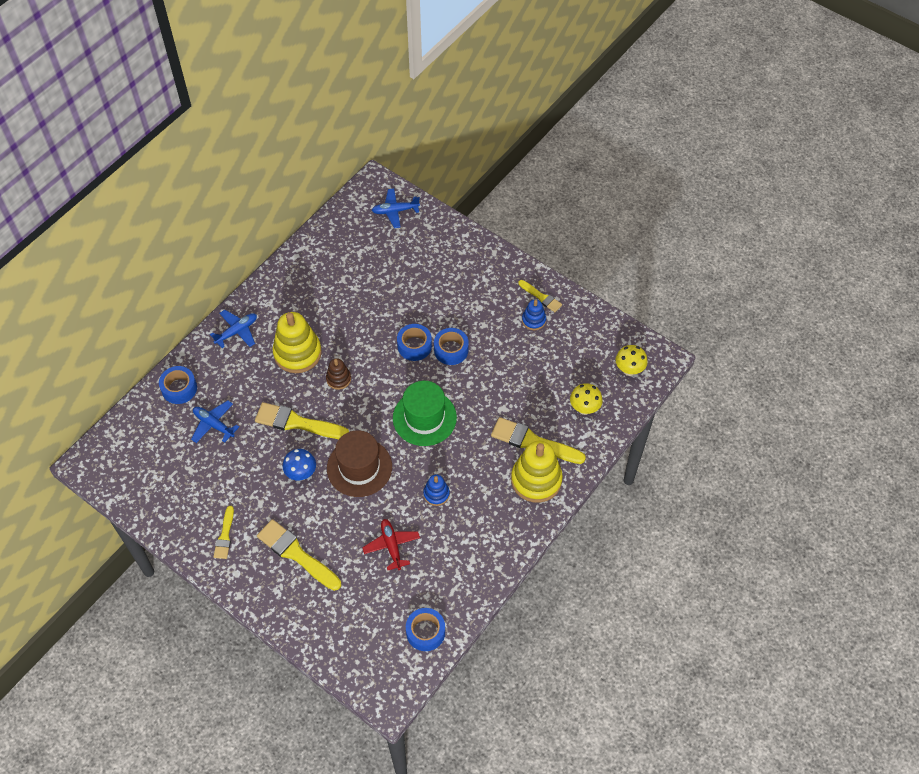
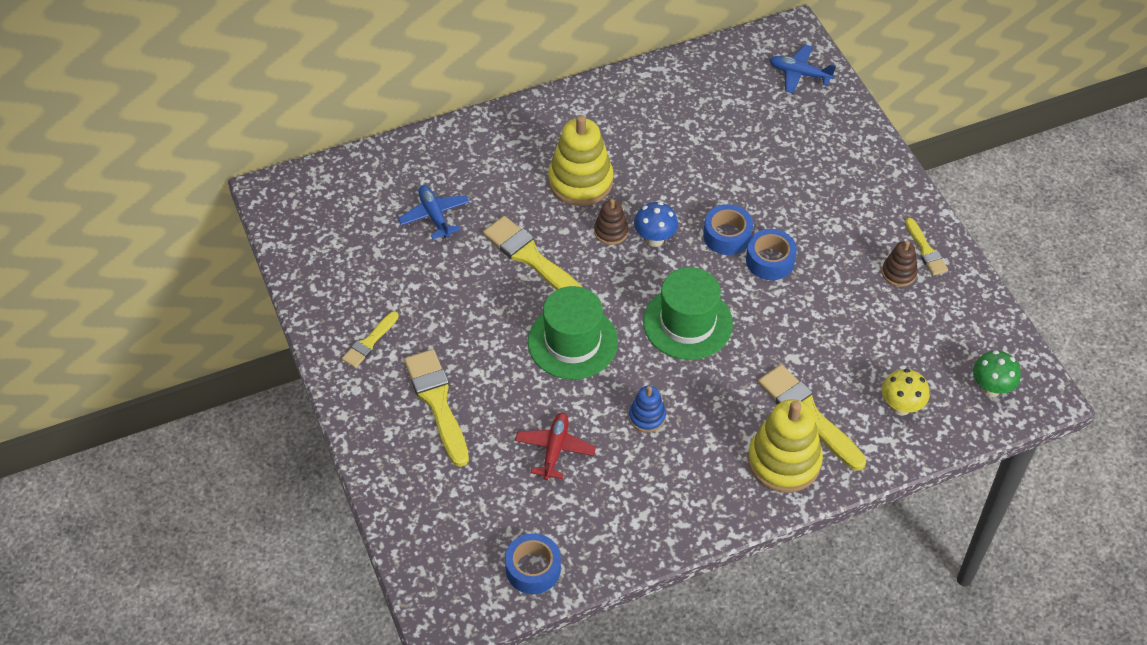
camera: 30 degrees right, 5 degrees down
blue tape [159,366,197,404] -> none
blue plane [210,310,257,348] -> none
blue mushroom [283,449,316,481] -> blue mushroom moved to [634,202,678,247]
brown hat [327,430,392,497] -> green hat [528,286,618,380]
blue stacking toy [522,299,546,330] -> brown stacking toy [882,241,918,287]
yellow mushroom [616,345,648,376] -> green mushroom [973,350,1021,397]

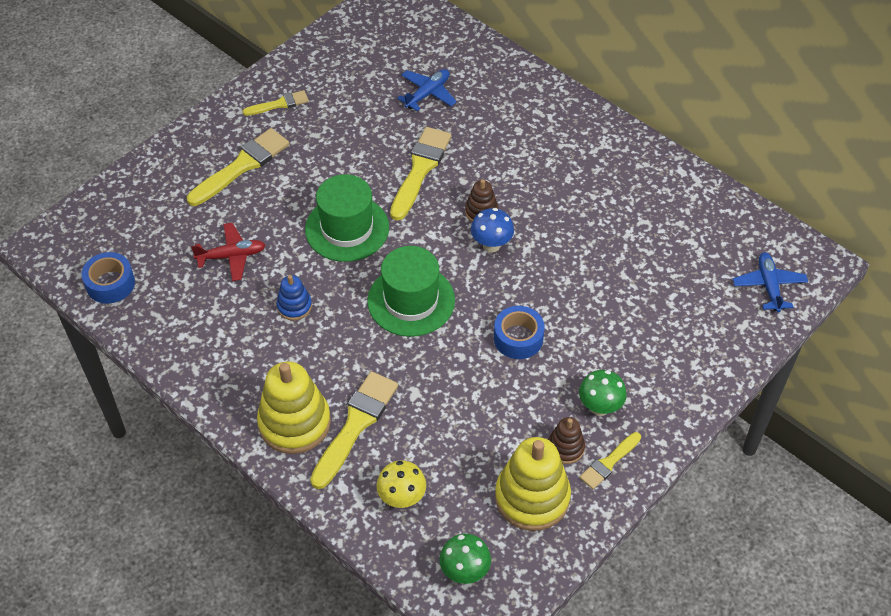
camera: 65 degrees right, 0 degrees up
yellow brush [342,311,399,368] -> yellow brush turned 150 degrees clockwise [243,90,309,116]
yellow stacking toy [548,115,613,206] -> yellow stacking toy moved to [495,437,571,531]
blue tape [703,204,753,255] -> none
none -> green mushroom [579,370,627,416]

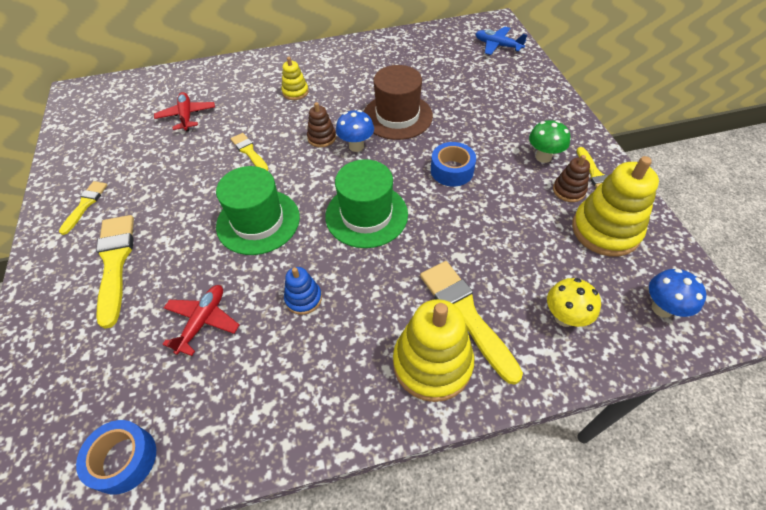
camera: 55 degrees left, 0 degrees up
yellow brush [390,127,451,221] -> yellow brush [231,133,269,171], size x0.57
blue plane [397,69,457,111] -> red plane [154,92,215,131]
green mushroom [439,533,491,584] -> blue mushroom [649,268,706,318]
none -> yellow stacking toy [282,57,309,100]
none -> brown hat [364,65,433,140]

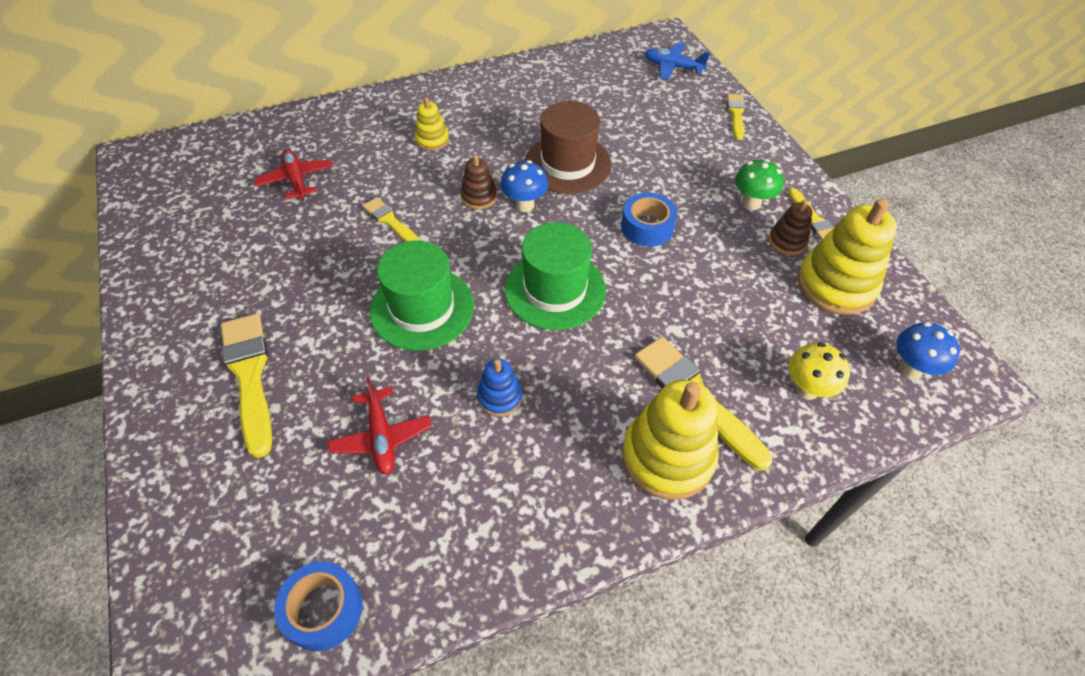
camera: 10 degrees left, 0 degrees up
yellow brush [59,181,108,235] -> yellow brush moved to [727,94,745,140]
red plane [162,285,239,356] -> red plane turned 150 degrees clockwise [328,377,432,475]

